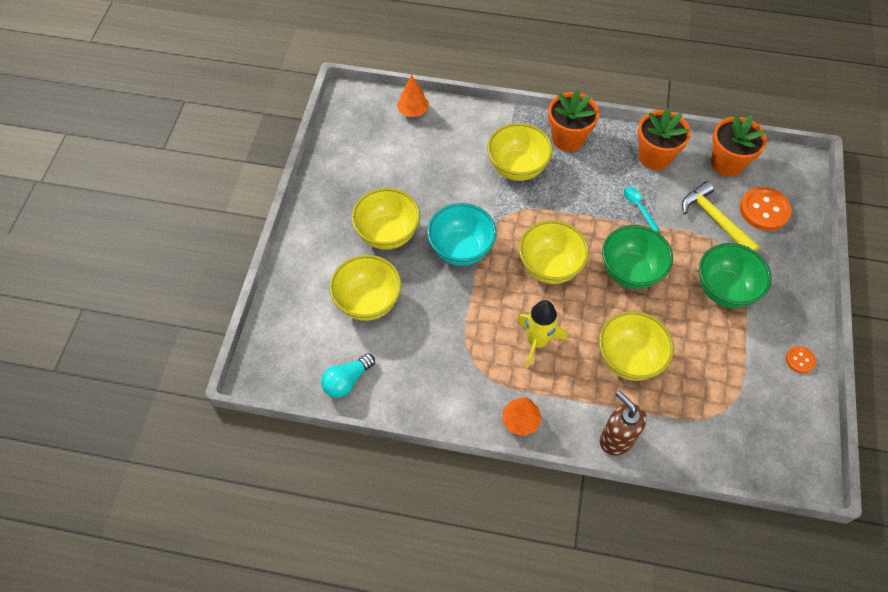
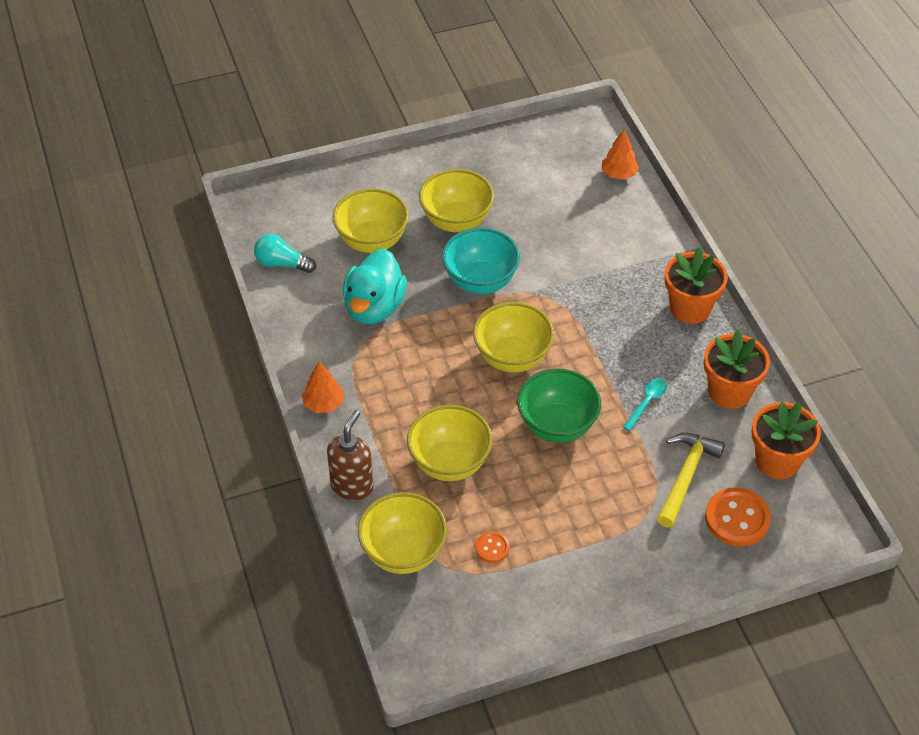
camera: 60 degrees right, 10 degrees down
yellow bowl [487,123,553,181] -> yellow bowl moved to [358,492,447,574]
yellow rocket [517,300,567,368] -> none
green bowl [699,243,772,308] -> none
orange button [786,346,816,373] -> orange button moved to [475,531,510,563]
none -> turquoise duck [342,248,407,324]

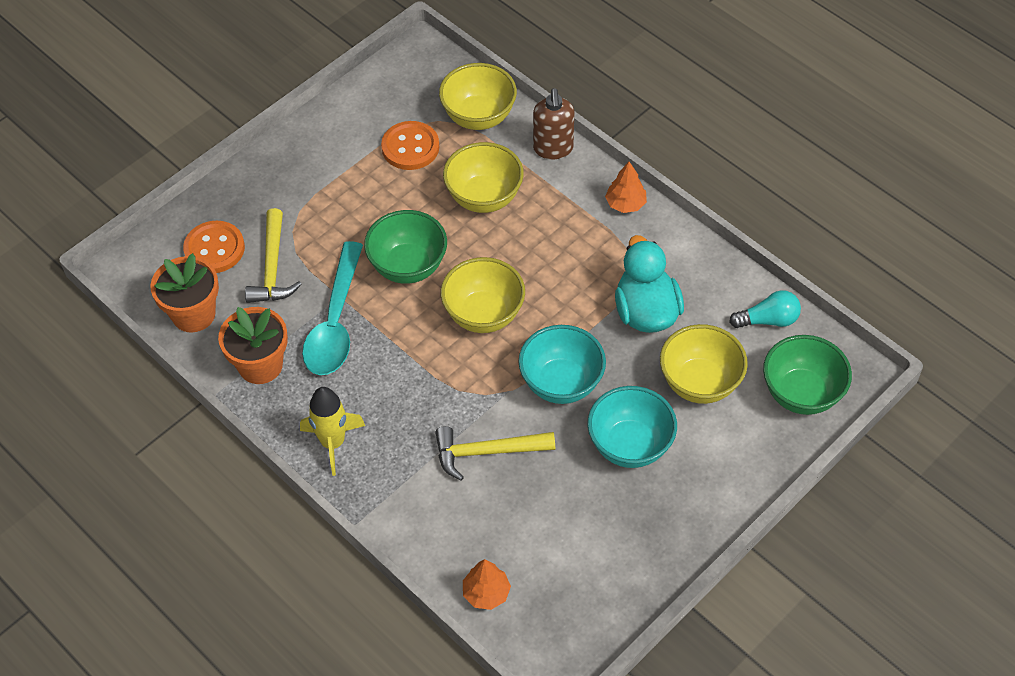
camera: 155 degrees right, 5 degrees up
yellow bowl [419,169,494,232] -> turquoise bowl [587,386,677,468]
orange button [475,531,510,563] -> orange button [381,121,439,170], size x1.91
turquoise spoon [623,378,667,431] -> turquoise spoon [302,241,363,375], size x2.27
orange flower pot [665,247,728,324] -> yellow rocket [300,387,365,476]
none -> yellow hammer [435,426,555,481]
none -> green bowl [763,335,852,415]

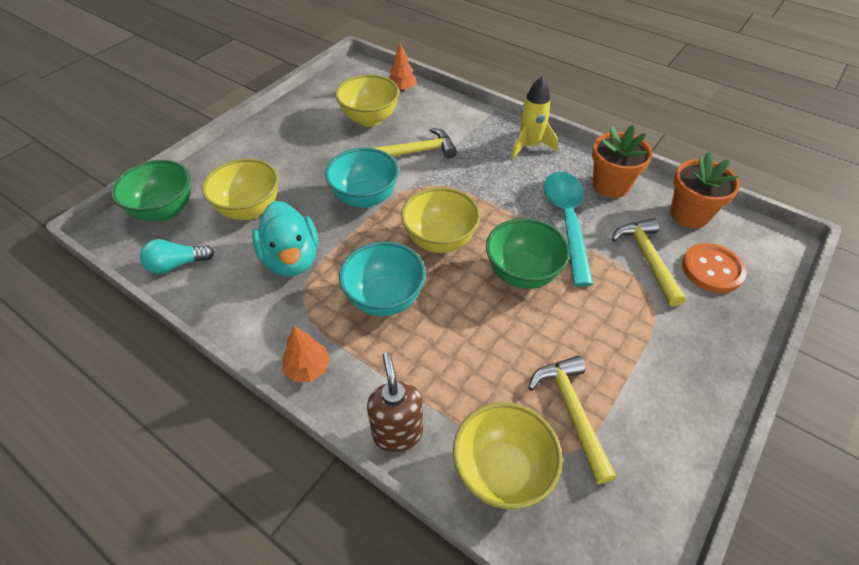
camera: 170 degrees right, 5 degrees down
orange button [381,121,439,170] -> yellow hammer [528,356,616,484]
yellow bowl [443,142,524,213] -> yellow bowl moved to [335,74,399,127]
turquoise bowl [587,386,677,468] -> turquoise bowl moved to [339,242,426,316]

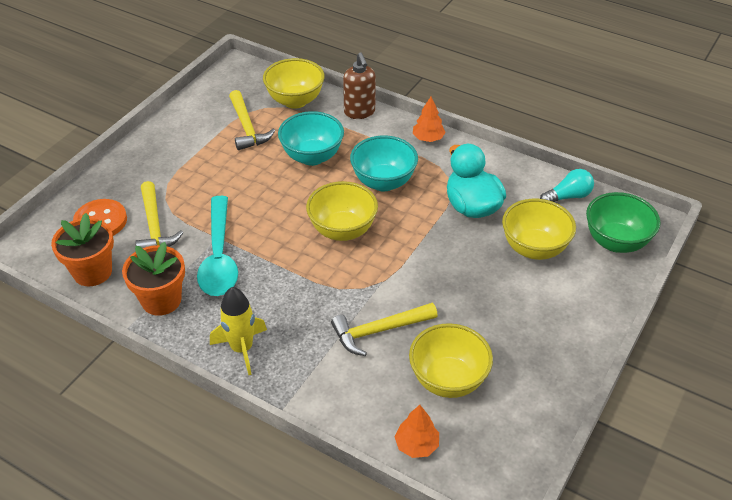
camera: 175 degrees right, 5 degrees down
turquoise bowl [325,148,399,208] -> turquoise bowl moved to [278,111,344,166]
green bowl [486,218,570,289] -> none

